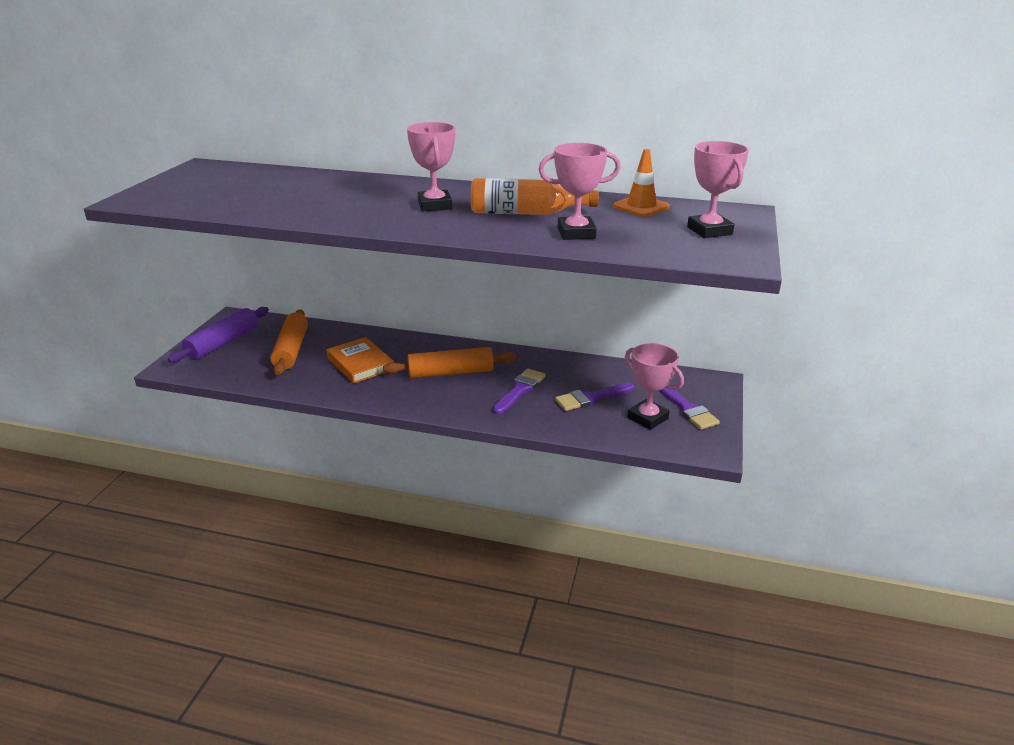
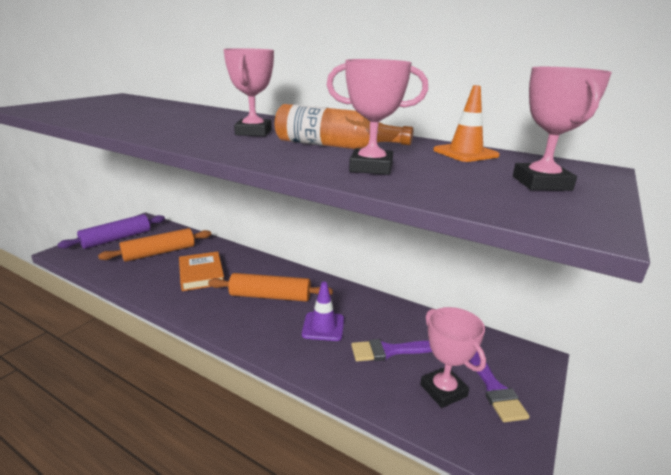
camera: 15 degrees right, 5 degrees down
orange rolling pin [270,309,308,375] -> orange rolling pin turned 45 degrees clockwise [98,228,211,262]
purple brush [493,368,546,414] -> purple traffic cone [302,282,344,341]

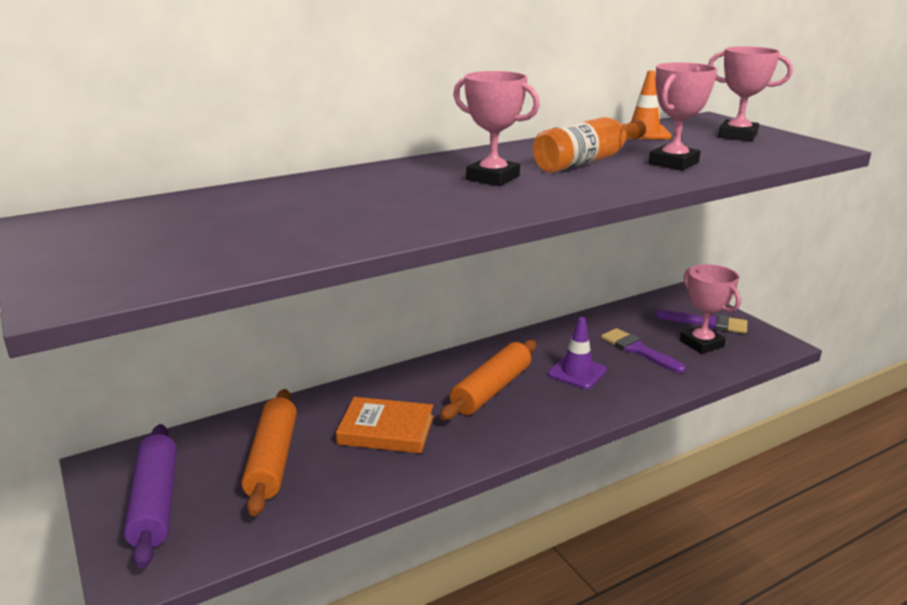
camera: 60 degrees left, 0 degrees up
purple brush [351,339,432,361] -> purple brush turned 120 degrees clockwise [601,328,686,373]
pink trophy [420,307,486,408] -> pink trophy turned 60 degrees clockwise [680,264,741,354]

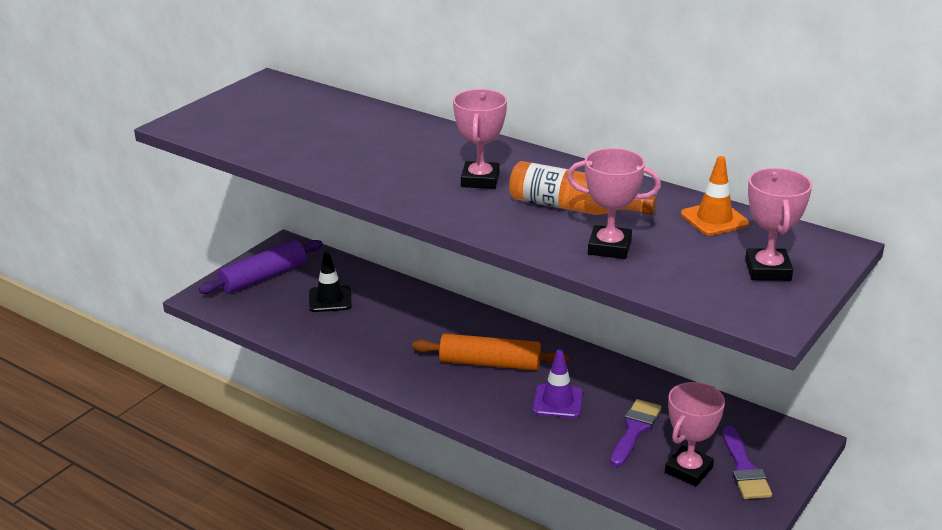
camera: 65 degrees right, 5 degrees up
orange rolling pin [242,389,297,516] -> black traffic cone [309,251,352,312]
orange book [336,397,434,453] -> none

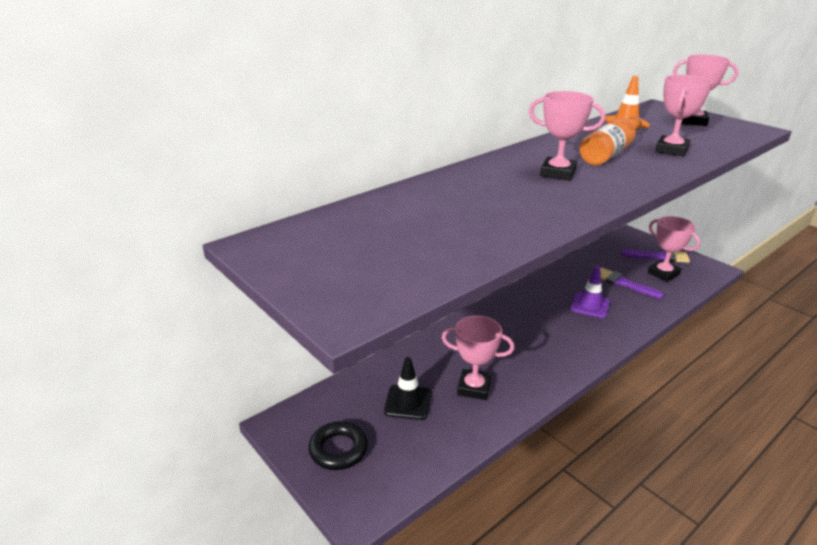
camera: 75 degrees left, 0 degrees up
purple rolling pin [198,240,323,294] -> black ring [309,421,368,470]
orange rolling pin [412,333,569,371] -> none
none -> pink trophy [442,315,515,400]

